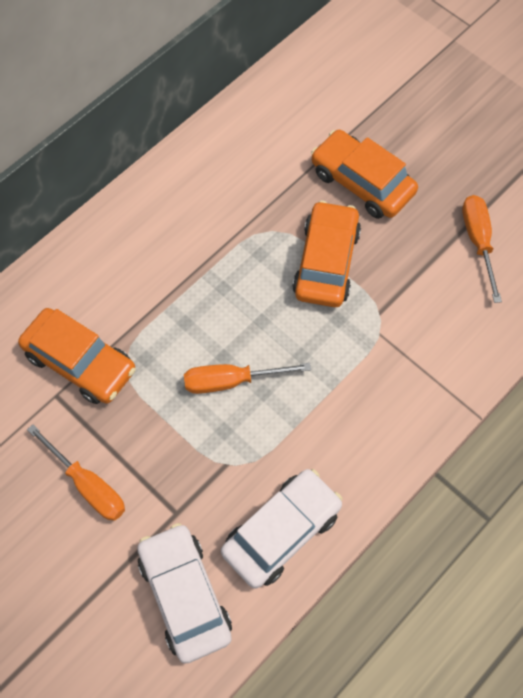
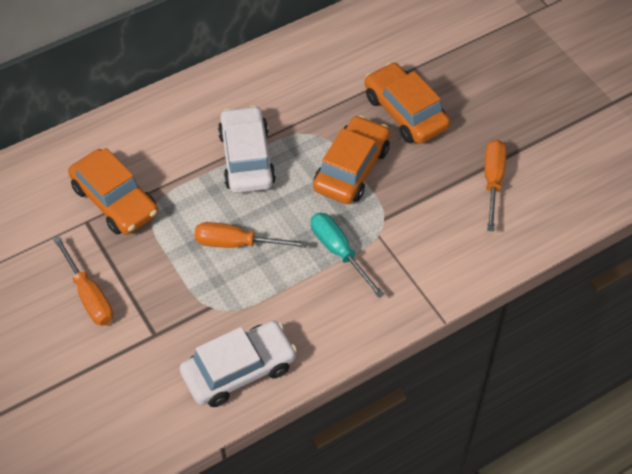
camera: 15 degrees right, 10 degrees down
white car [137,523,232,664] -> white car moved to [218,105,276,193]
none -> turquoise screwdriver [311,213,385,298]

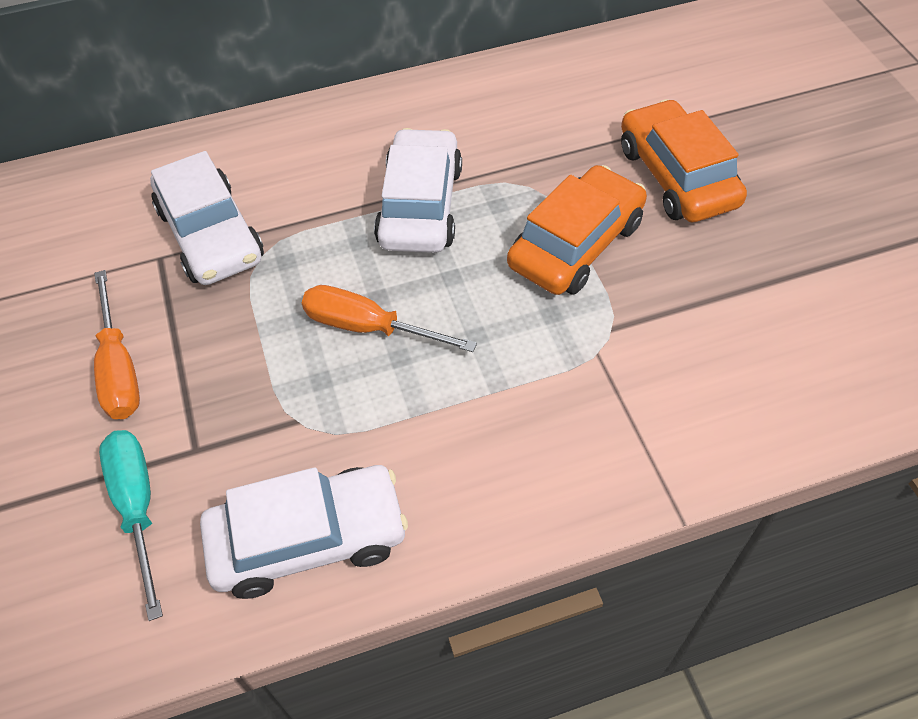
camera: 15 degrees right, 0 degrees up
orange car [68,148,158,235] -> white car [150,151,264,285]
turquoise screwdriver [311,213,385,298] -> turquoise screwdriver moved to [99,430,163,621]
orange screwdriver [484,139,506,231] -> none

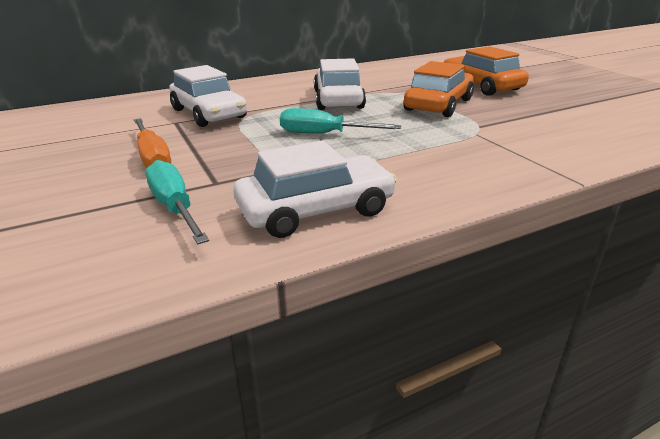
camera: 10 degrees left, 25 degrees down
orange screwdriver [302,285,477,352] -> turquoise screwdriver [280,108,401,134]

